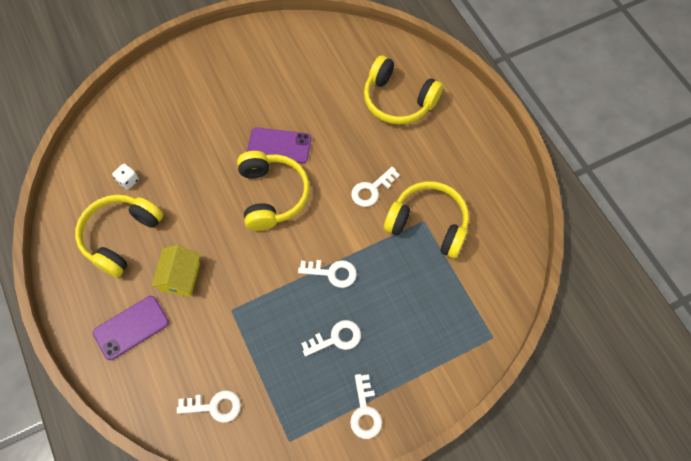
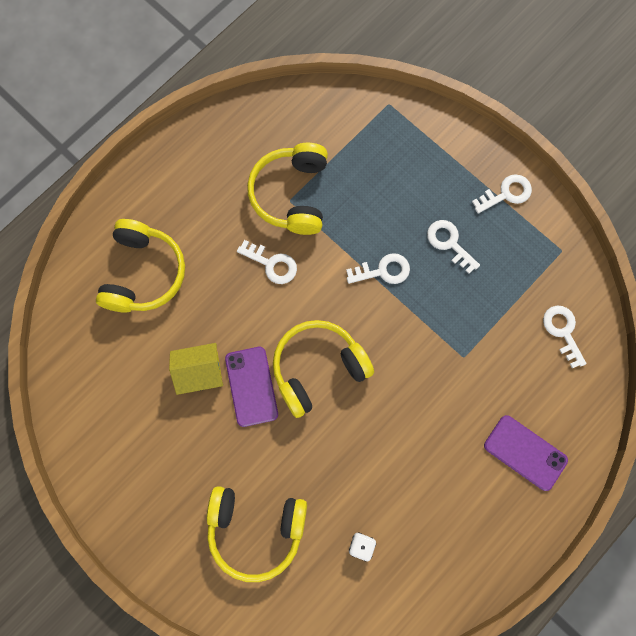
camera: 110 degrees left, 10 degrees up
yellow headphones [75,194,163,278] -> yellow headphones moved to [207,486,307,582]
yellow house [151,245,200,297] -> yellow house moved to [169,343,223,395]
white key [298,260,357,288] -> white key turned 90 degrees clockwise [346,253,410,284]

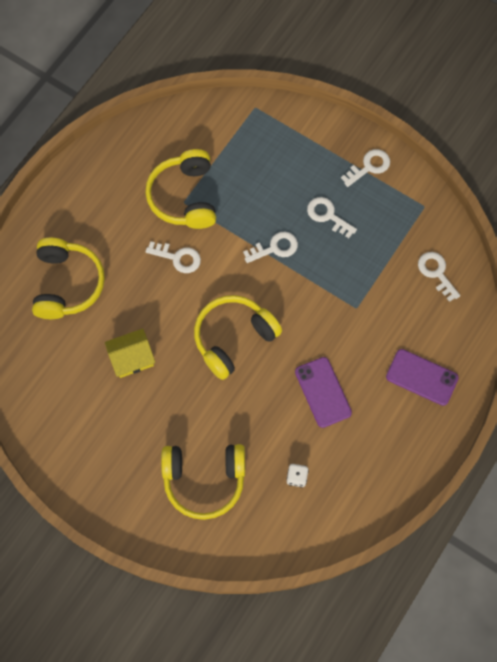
camera: 10 degrees left, 5 degrees down
purple phone [225,347,278,427] -> purple phone moved to [295,357,352,428]

